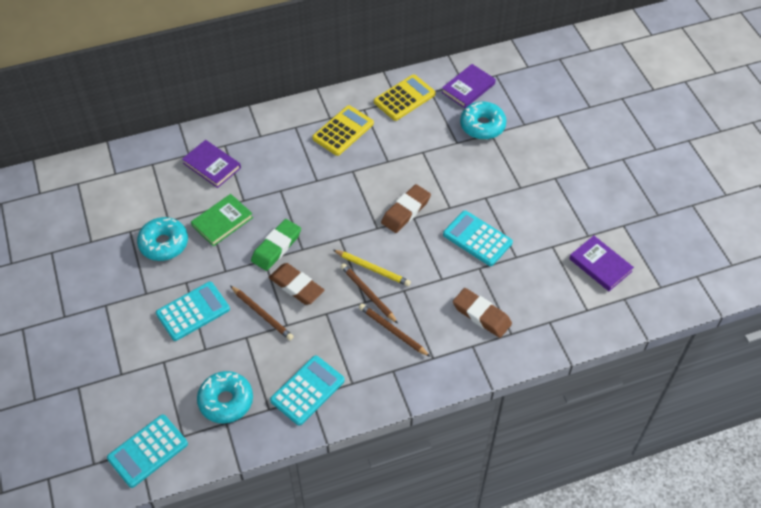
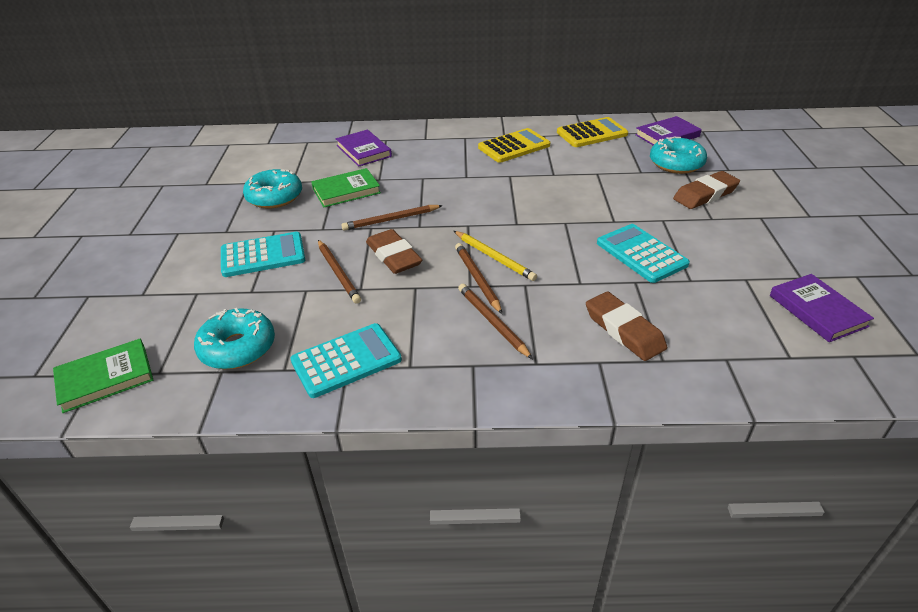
camera: 20 degrees right, 15 degrees down
turquoise calculator [107,415,188,488] -> green book [53,339,153,413]
green eraser [251,219,301,271] -> brown pencil [341,205,443,231]
brown eraser [381,184,431,233] -> brown eraser moved to [673,171,740,209]

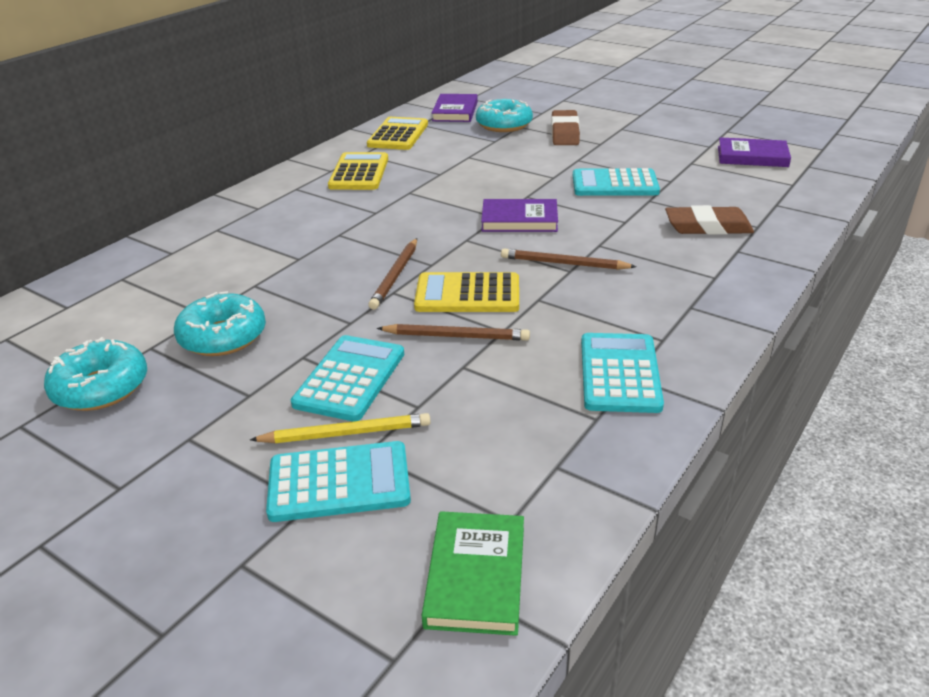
camera: 55 degrees left, 5 degrees down
turquoise donut [194,308,275,369] -> turquoise donut moved to [44,337,147,411]
green book [311,168,381,207] -> none
purple book [336,130,392,167] -> purple book moved to [481,199,558,232]
brown eraser [366,229,422,274] -> yellow calculator [414,272,519,312]
yellow pencil [454,231,537,281] -> yellow pencil moved to [250,413,431,443]
brown pencil [458,284,533,359] -> none
none -> turquoise calculator [266,441,411,522]

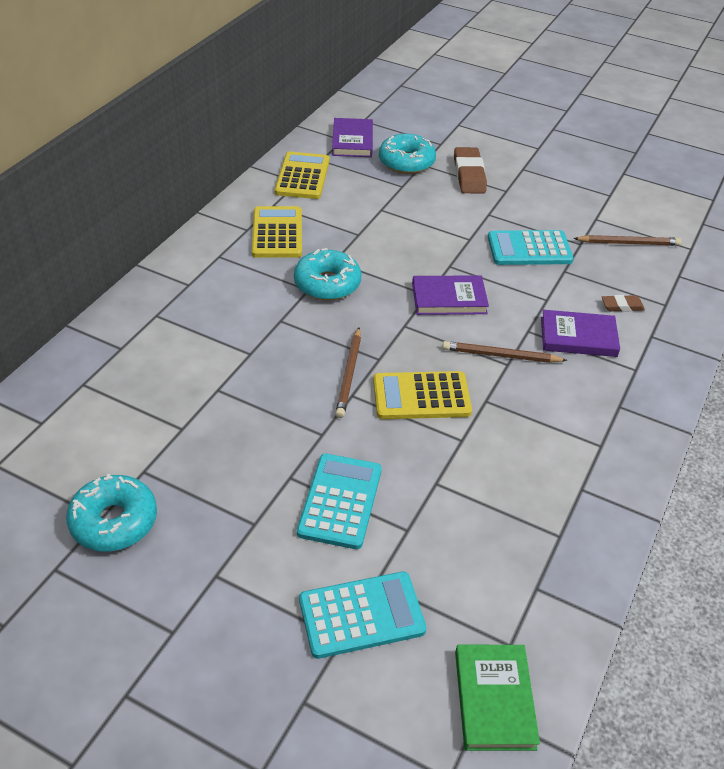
camera: 10 degrees left, 10 degrees up
turquoise donut [174,291,266,356] -> turquoise donut moved to [294,248,361,301]
yellow pencil [250,413,431,443] -> none
brown pencil [377,324,530,341] -> brown pencil moved to [573,235,681,246]
turquoise calculator [581,333,664,413] -> none
brown eraser [665,205,754,235] -> brown eraser [602,295,645,312], size x0.55
purple book [718,137,791,167] -> purple book moved to [541,310,620,357]

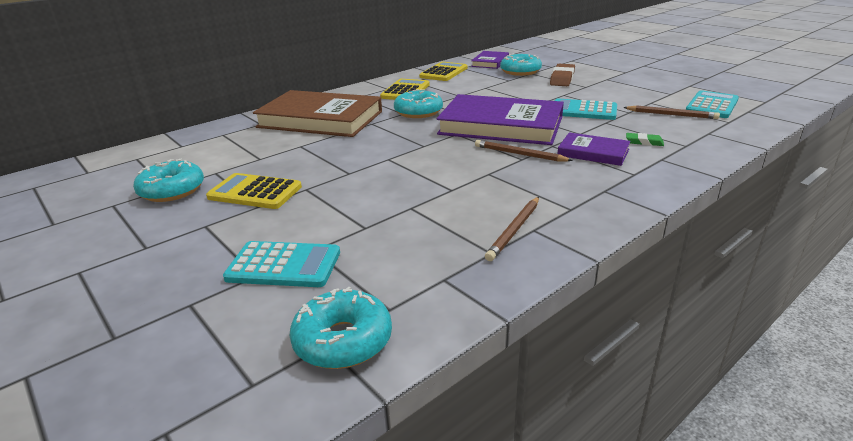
camera: 25 degrees right, 15 degrees down
turquoise calculator [297,454,382,549] -> turquoise calculator moved to [686,90,739,118]
brown pencil [335,327,361,418] -> brown pencil moved to [485,197,539,261]
yellow calculator [373,371,472,419] -> yellow calculator moved to [206,173,302,209]
purple book [412,275,489,315] -> purple book [437,94,564,145], size x2.03
green book [455,645,540,751] -> turquoise donut [290,286,392,369]
brown eraser [602,295,645,312] -> green eraser [626,133,664,146]
none -> brown book [253,90,382,137]

